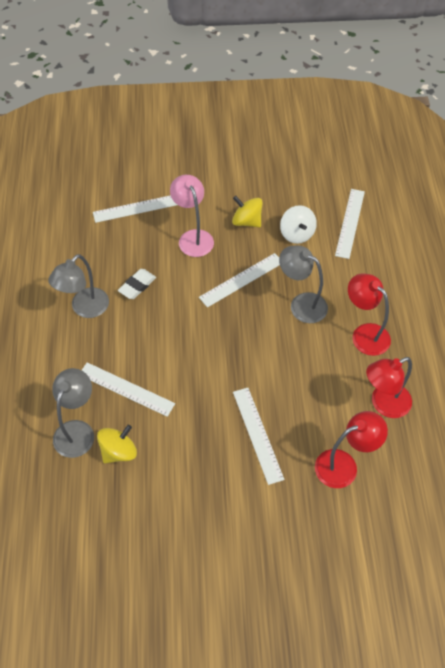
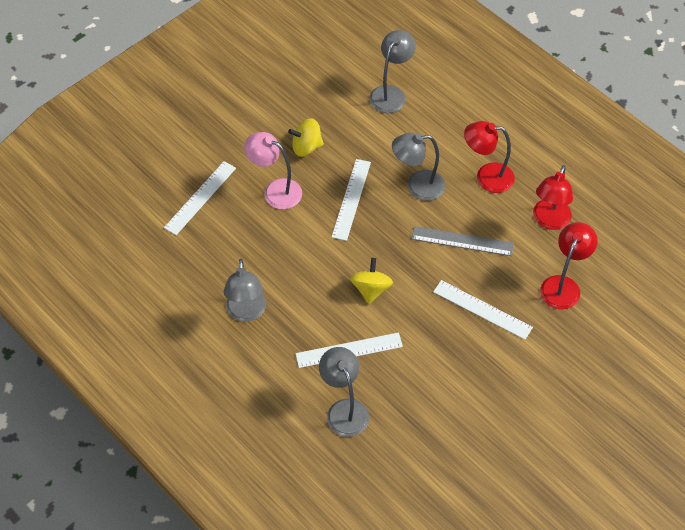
camera: 40 degrees left, 0 degrees up
yellow spinning top [97,425,137,463] -> yellow spinning top moved to [350,258,393,304]
white eraser [118,269,156,299] -> none
white spinning top [280,205,317,244] -> none
white ruler [335,189,365,259] -> grey lamp [369,30,416,113]
none -> grey ruler [412,226,514,256]

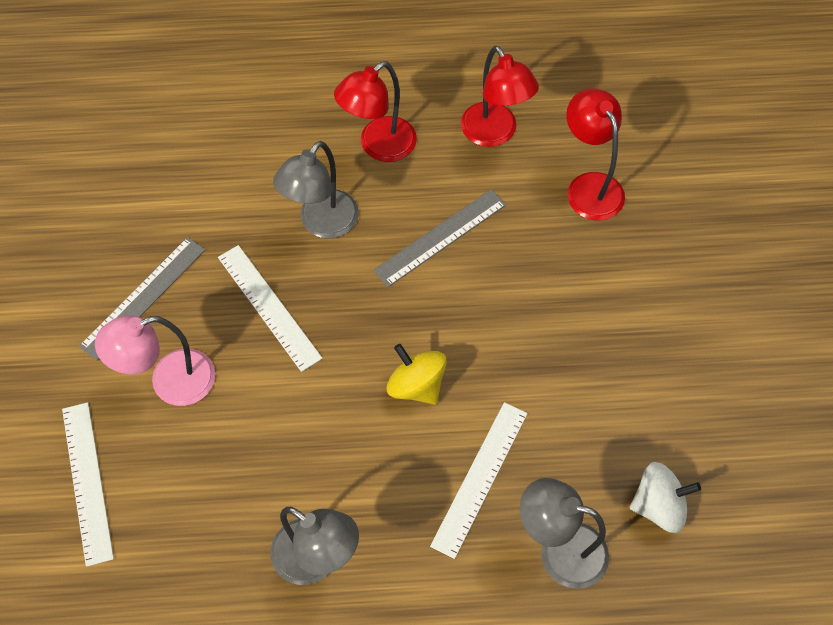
camera: 50 degrees left, 5 degrees up
yellow spinning top [288,118,324,157] -> grey ruler [79,237,205,360]
grey lamp [369,30,416,113] -> none
white ruler [433,280,533,340] -> none
none -> white spinning top [630,462,701,533]

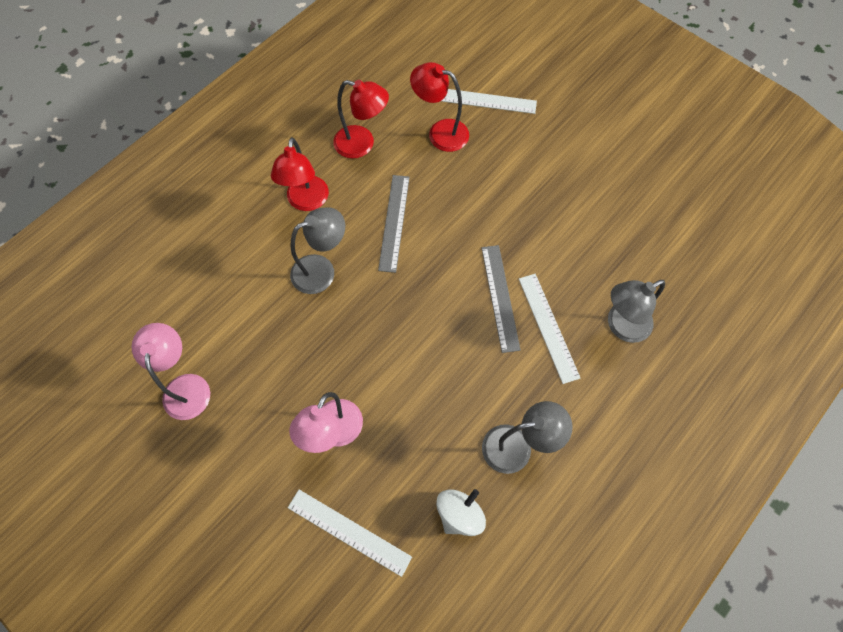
camera: 45 degrees left, 5 degrees up
grey ruler [79,237,205,360] -> grey ruler moved to [482,245,520,353]
white ruler [218,245,323,372] -> white ruler moved to [442,89,537,114]
grey lamp [273,141,359,239] -> grey lamp turned 105 degrees counterclockwise [290,207,345,294]
yellow spinning top [387,344,447,405] -> none
white spinning top [630,462,701,533] -> white spinning top moved to [436,489,486,536]
none -> pink lamp [131,323,210,420]

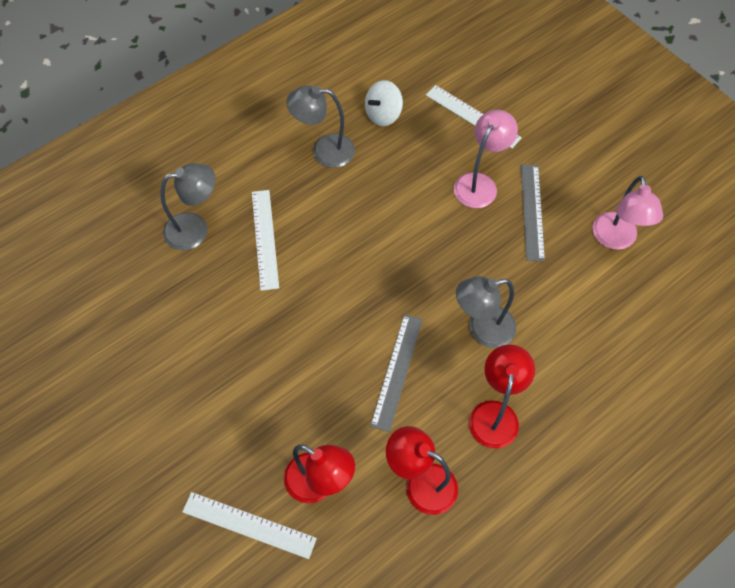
camera: 170 degrees left, 5 degrees down
grey ruler [482,245,520,353] -> grey ruler moved to [521,165,545,261]

